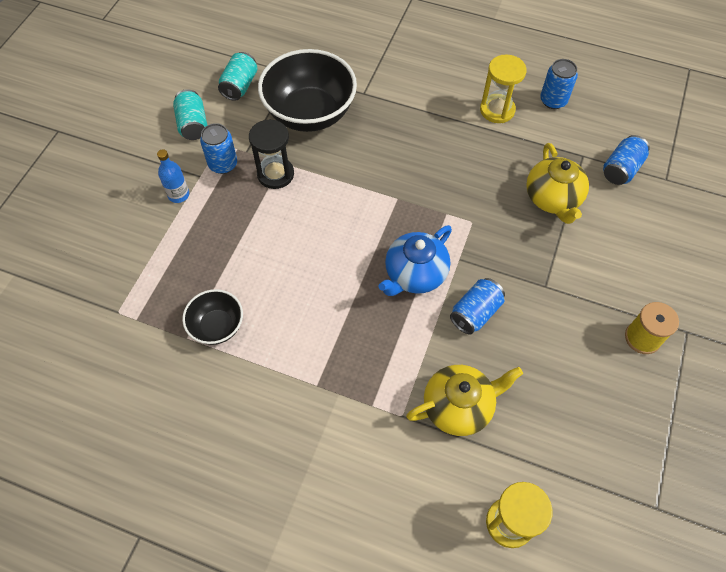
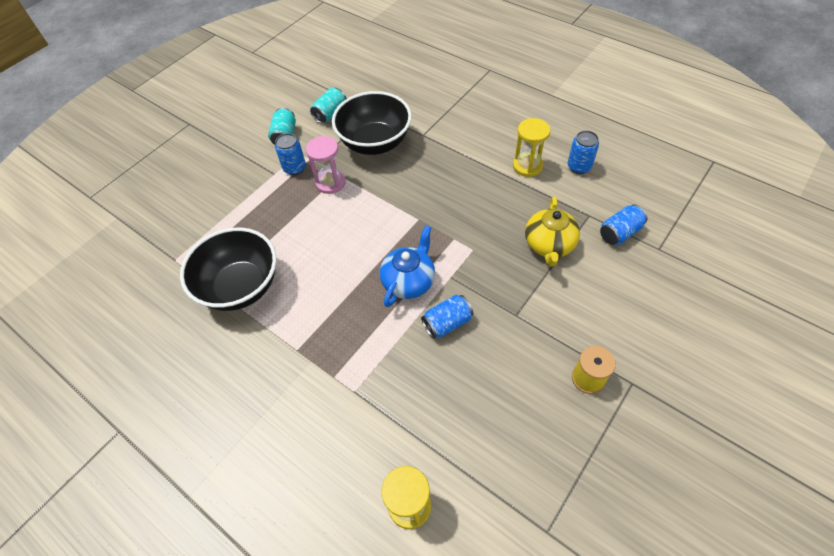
camera: 20 degrees right, 5 degrees down
blue bottle [157,149,189,203] -> none
black bowl [182,289,243,345] -> black bowl [180,228,277,311], size x1.91
black hourglass [249,119,294,189] -> pink hourglass [306,136,346,194]
blue teapot [379,225,452,296] -> blue teapot turned 150 degrees clockwise [380,225,435,307]
yellow teapot [406,365,523,436] -> none

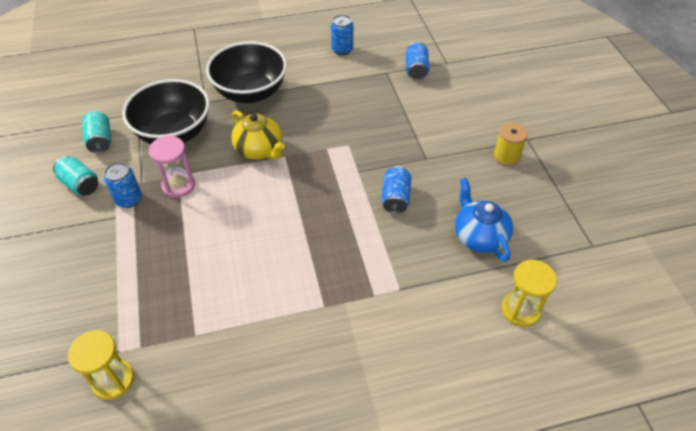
camera: 55 degrees left, 5 degrees down
black bowl [180,228,277,311] -> black bowl moved to [206,41,287,103]
blue teapot [380,225,435,307] -> blue teapot moved to [455,178,513,262]
yellow hourglass [513,118,550,177] -> yellow hourglass moved to [68,330,134,400]
yellow teapot [525,197,580,266] -> yellow teapot moved to [231,110,285,160]

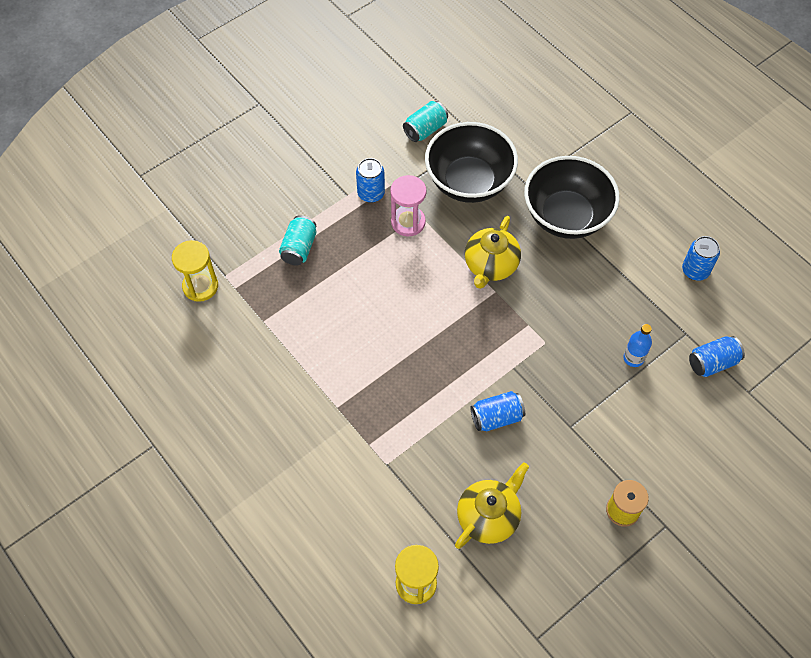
camera: 65 degrees right, 10 degrees up
turquoise can [53,156,98,196] -> turquoise can moved to [279,215,317,266]
blue teapot [455,178,513,262] -> yellow teapot [455,462,529,549]
none -> blue bottle [623,324,652,367]

